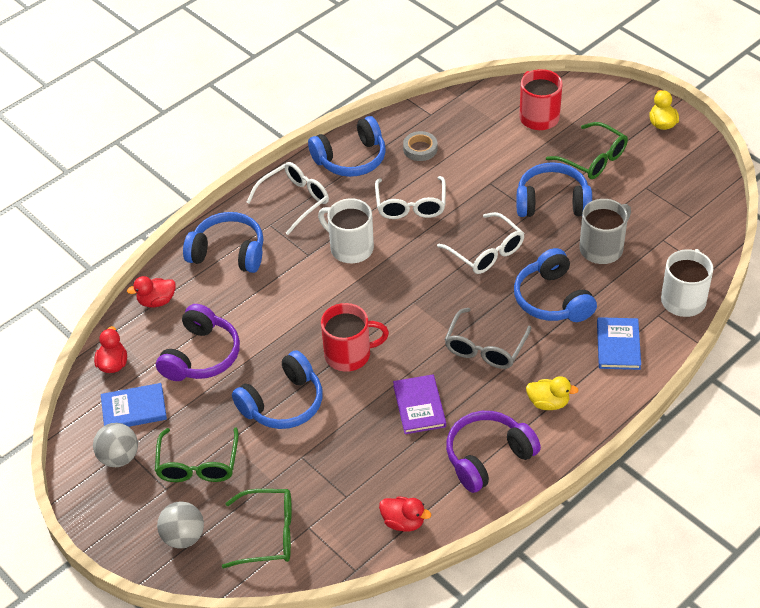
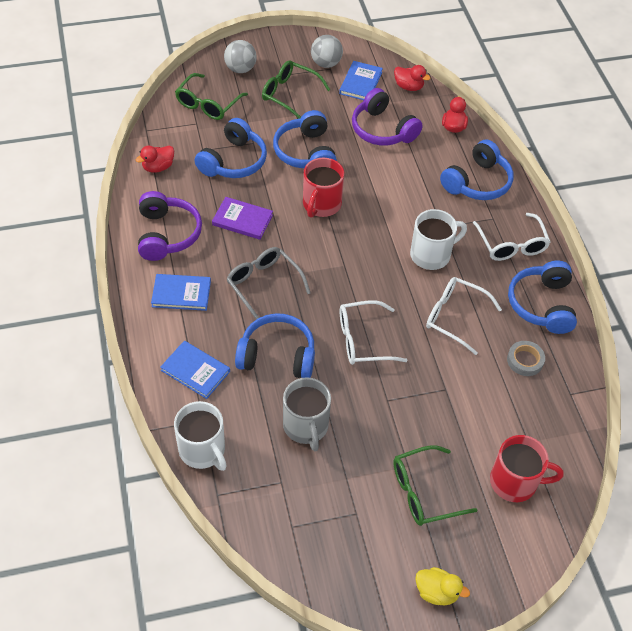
camera: 115 degrees right, 5 degrees up
blue headphones [517,162,592,217] -> blue headphones moved to [195,118,267,178]
yellow duck [526,376,579,410] -> blue book [151,274,211,311]

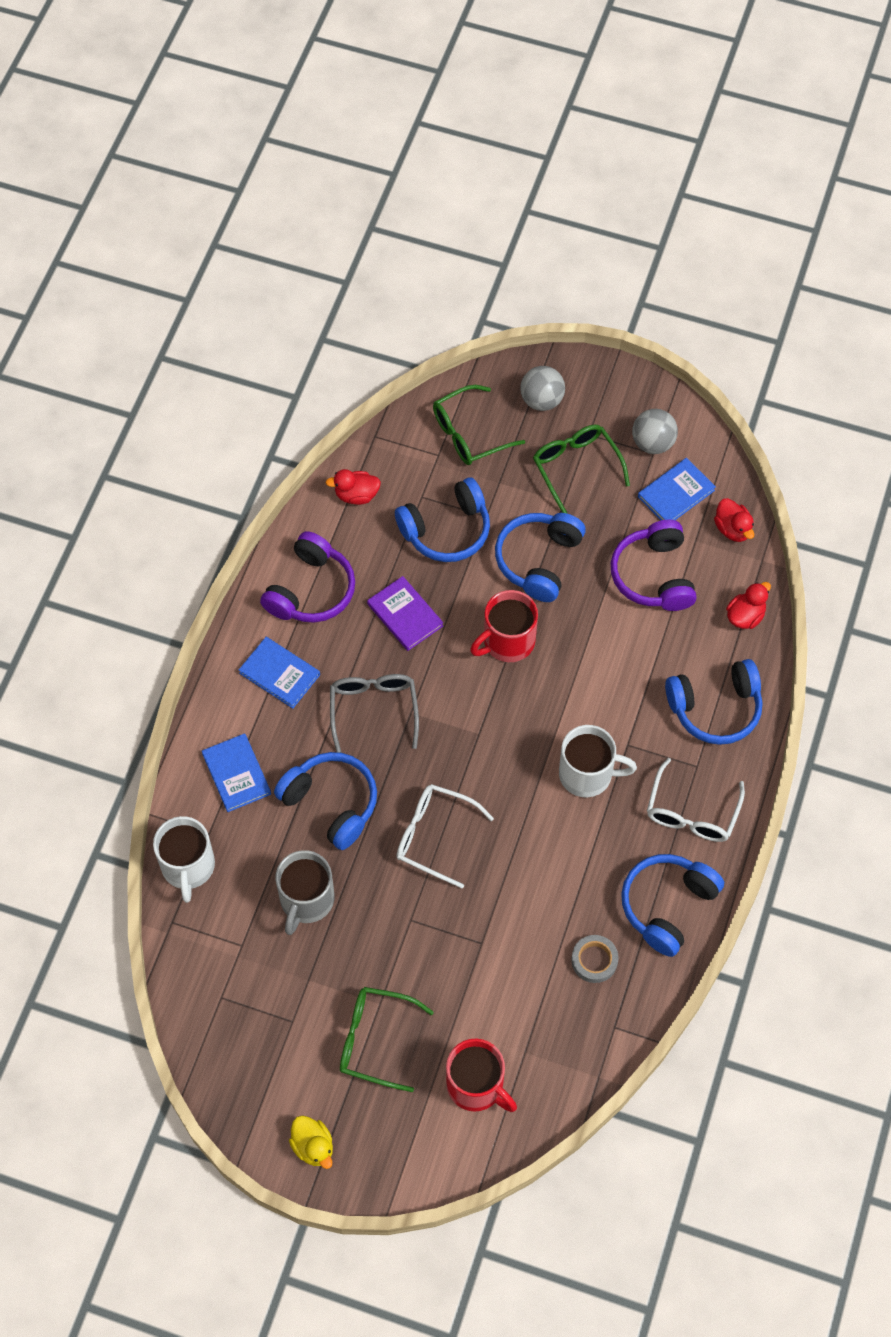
camera: 35 degrees right, 10 degrees up
white glasses [426,277,502,355] -> none

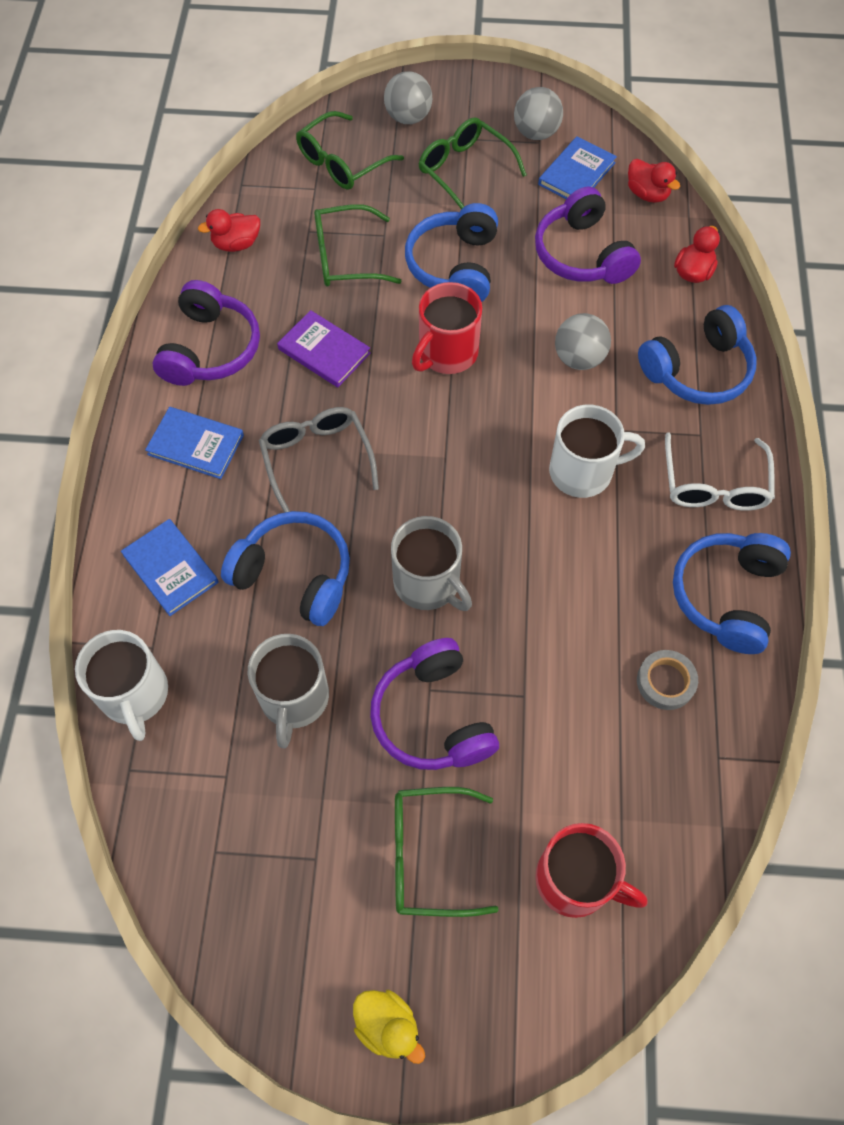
camera: 15 degrees left, 0 degrees up
blue headphones [395,477,490,562] -> green glasses [314,204,402,287]
white glasses [396,784,494,888] -> grey mug [391,516,472,611]
none -> purple headphones [370,638,499,770]
none -> grey ball [555,313,611,370]

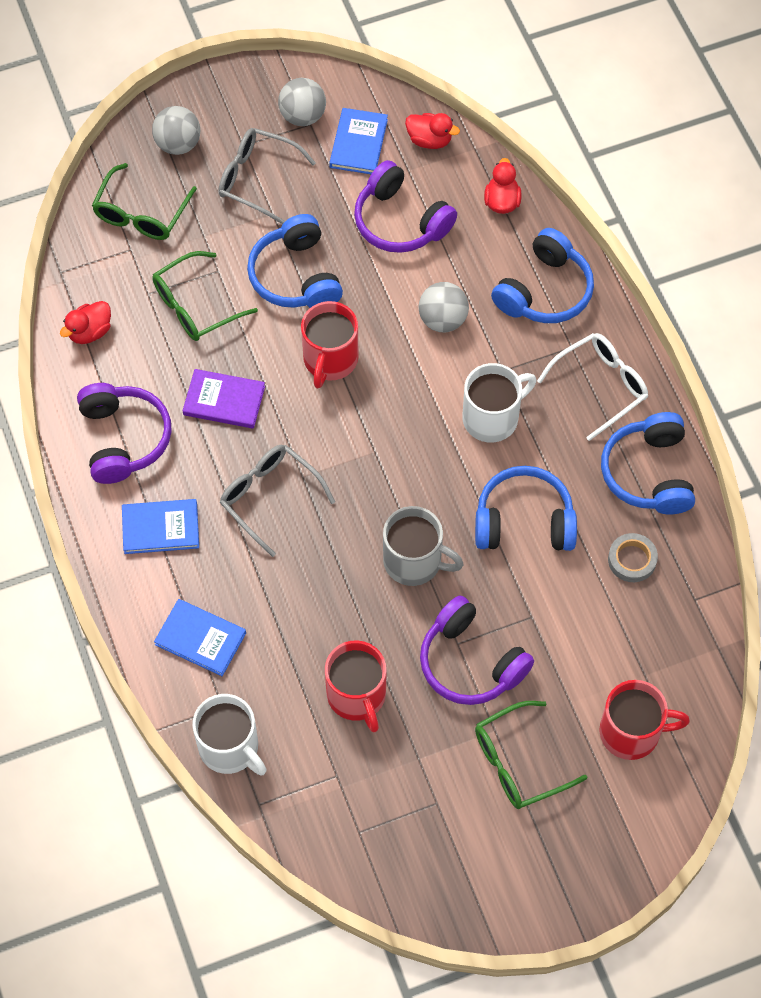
camera: 25 degrees left, 0 degrees up
blue headphones [221,511,350,626] -> blue headphones moved to [475,466,577,551]
grey mug [248,634,329,748] -> red mug [325,641,386,733]
yellow duck [353,990,425,1064] -> none
green glasses [419,117,527,209] -> grey glasses [219,128,316,224]
white glasses [665,432,775,511] -> white glasses turned 105 degrees counterclockwise [537,333,648,441]

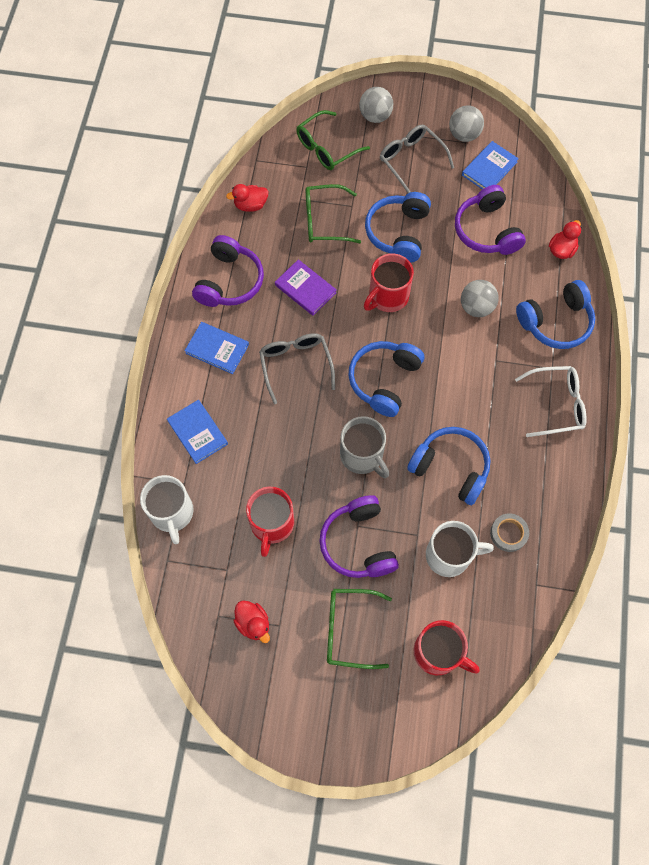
camera: 30 degrees right, 5 degrees up
red duck [405,113,460,149] -> red duck moved to [234,600,270,643]
white mug [463,363,536,443] -> white mug moved to [426,521,494,577]
blue headphones [601,412,695,514] -> blue headphones moved to [348,341,424,417]

